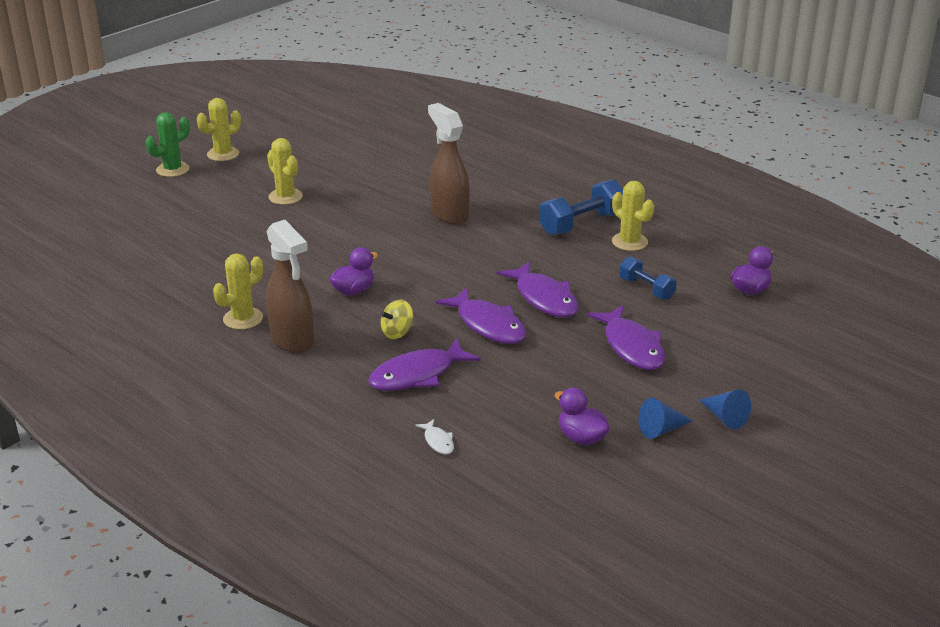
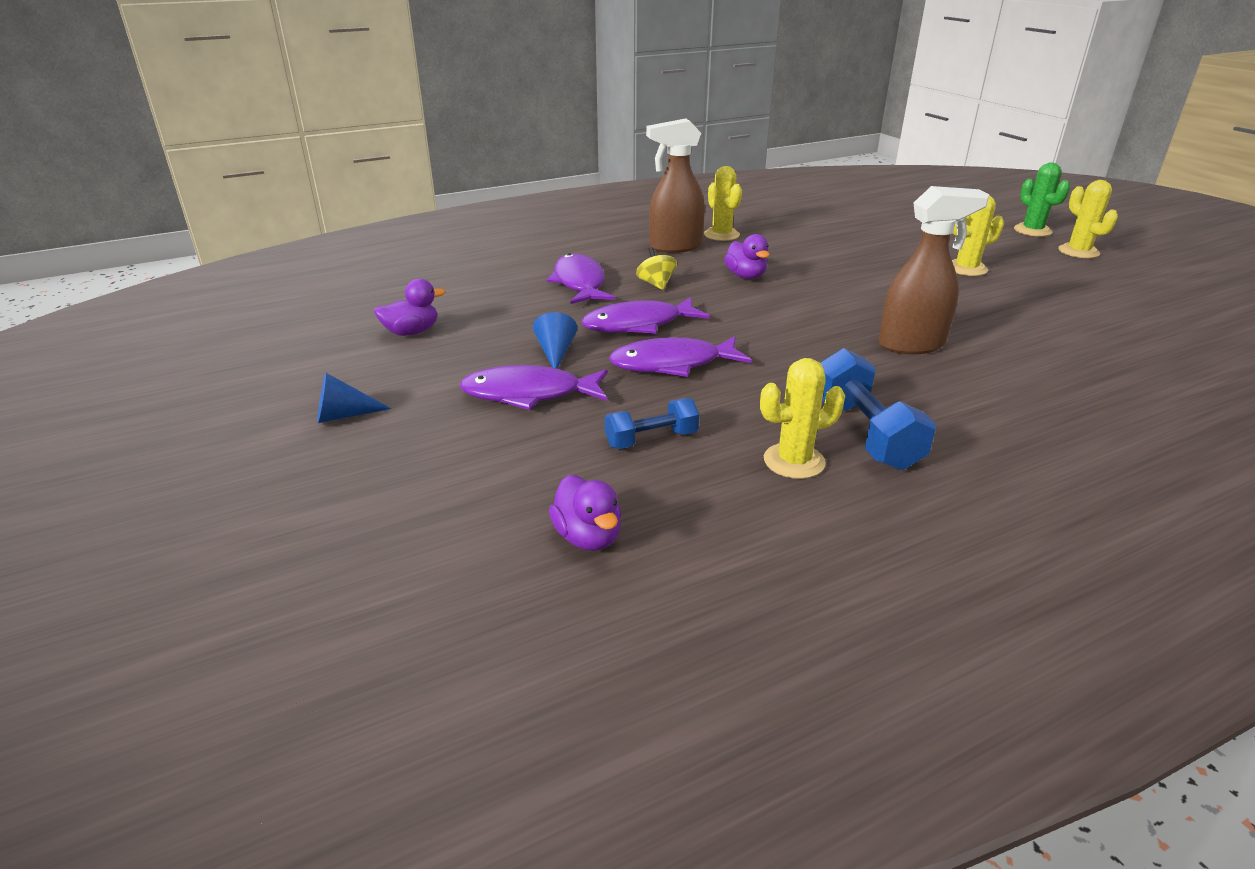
camera: 110 degrees right, 0 degrees up
white fish [415,419,454,455] -> none
blue cone [639,398,693,439] -> blue cone moved to [533,312,577,369]

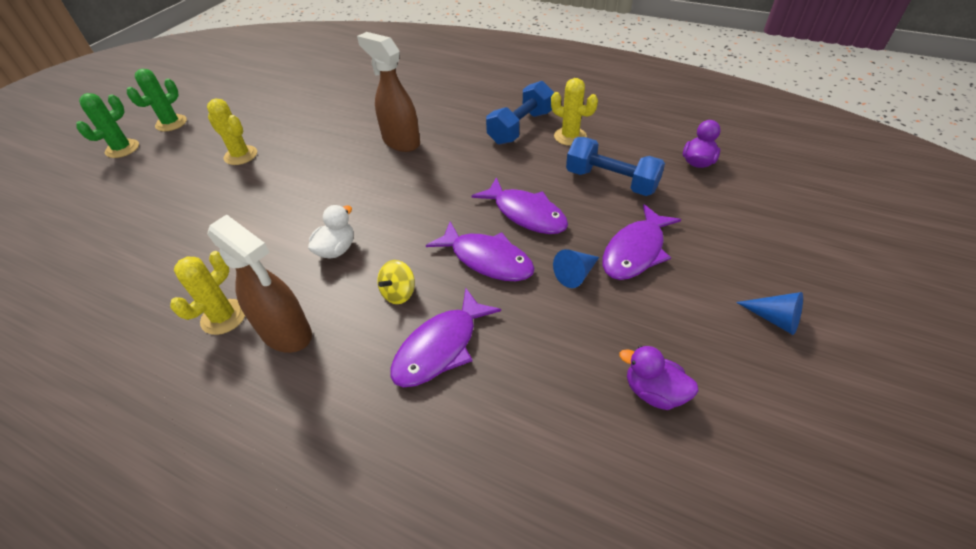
camera: 125 degrees left, 15 degrees up
purple fish [460,365,607,410] -> purple fish turned 75 degrees clockwise [602,204,681,280]
blue dumbbell [605,398,699,449] -> blue dumbbell [566,137,665,196], size x1.61
purple duck [724,234,770,279] -> white duck [308,205,354,258]
yellow cactus [1058,180,1118,258] -> green cactus [127,69,187,132]

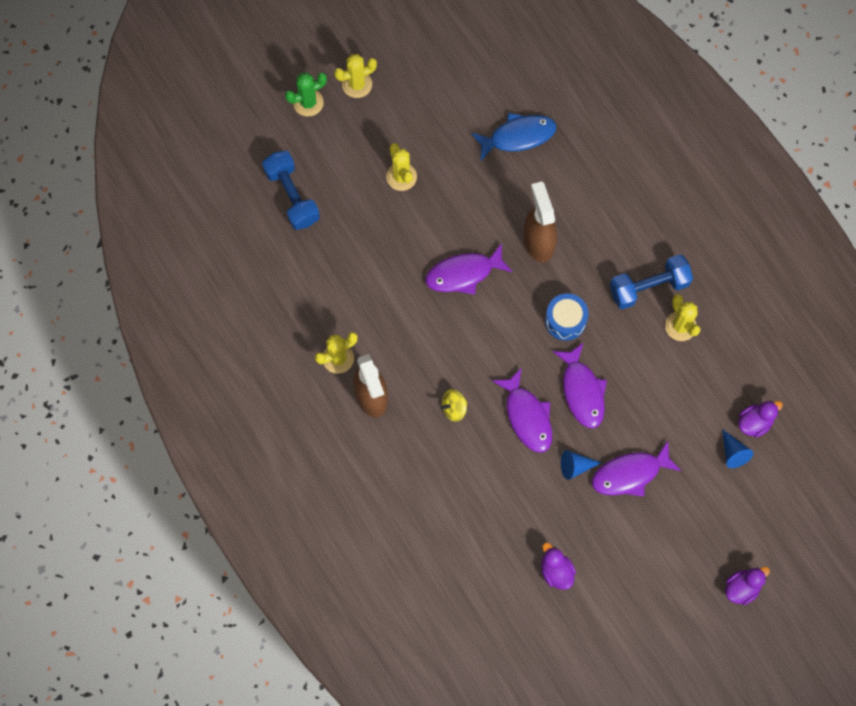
camera: 30 degrees right, 25 degrees up
green cactus [127,69,187,132] -> yellow cactus [334,54,377,98]
white duck [308,205,354,258] -> none
purple fish [390,288,501,387] -> purple fish moved to [425,243,512,295]
blue dumbbell [566,137,665,196] -> blue dumbbell moved to [262,150,320,230]
blue cone [736,292,803,335] -> blue cone moved to [722,429,753,468]
none -> blue fish [471,113,556,161]
none -> blue drum [545,293,589,341]
none -> purple duck [725,567,770,605]

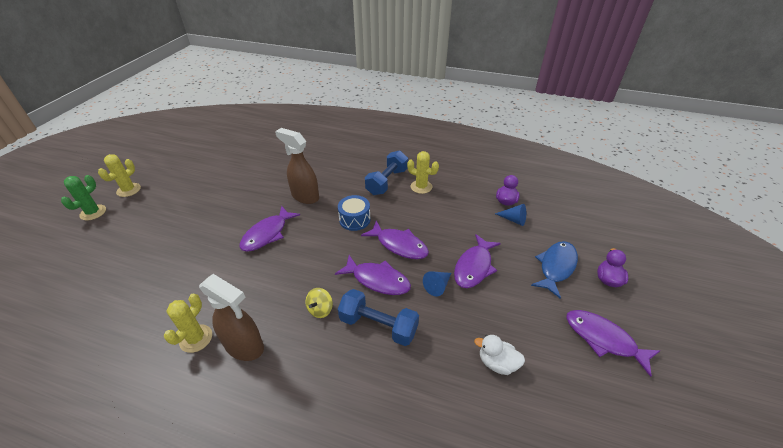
camera: 40 degrees left, 30 degrees down
blue dumbbell [262,150,320,230] -> blue dumbbell moved to [338,289,419,346]
yellow cactus [386,143,417,191] -> none
blue fish [471,113,556,161] -> blue fish moved to [531,241,578,298]
purple duck [541,543,576,590] -> white duck [474,335,525,375]
none -> purple fish [566,310,660,377]

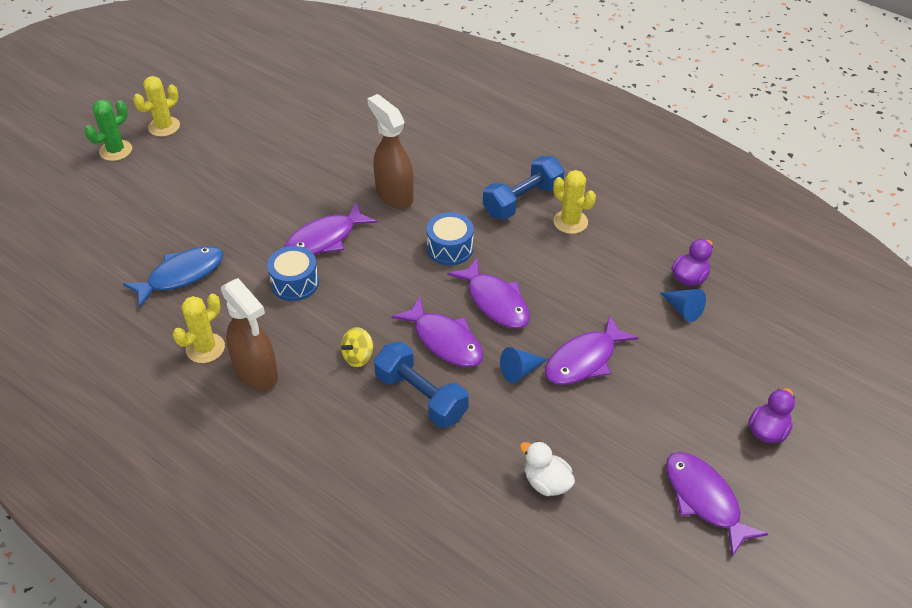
camera: 20 degrees right, 5 degrees up
blue fish [531,241,578,298] -> blue fish moved to [123,246,223,307]
none -> blue drum [267,246,319,301]

